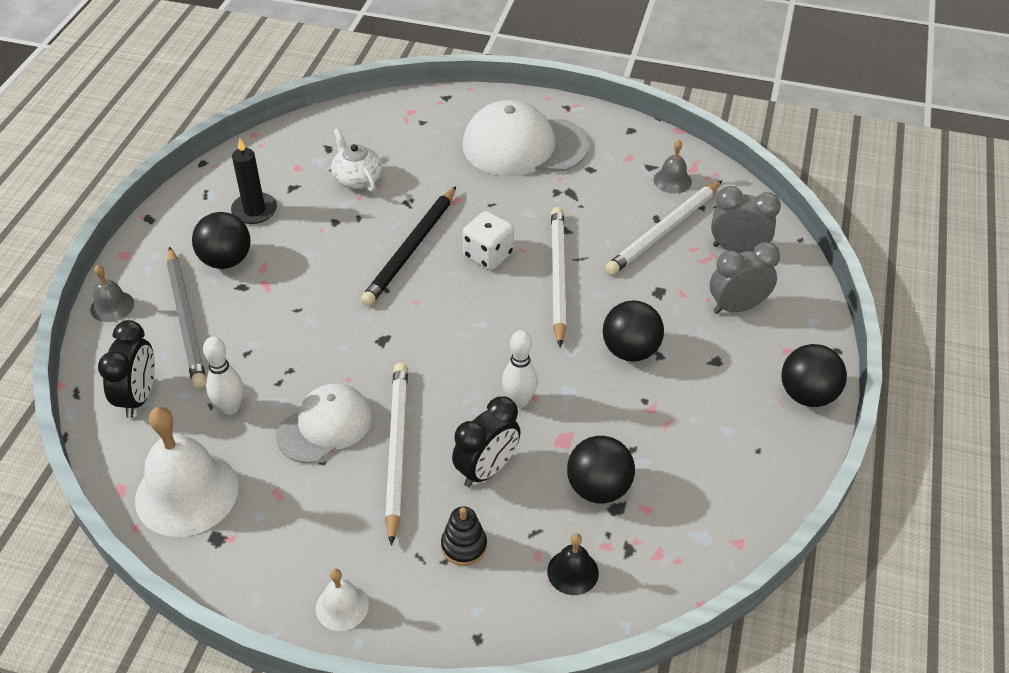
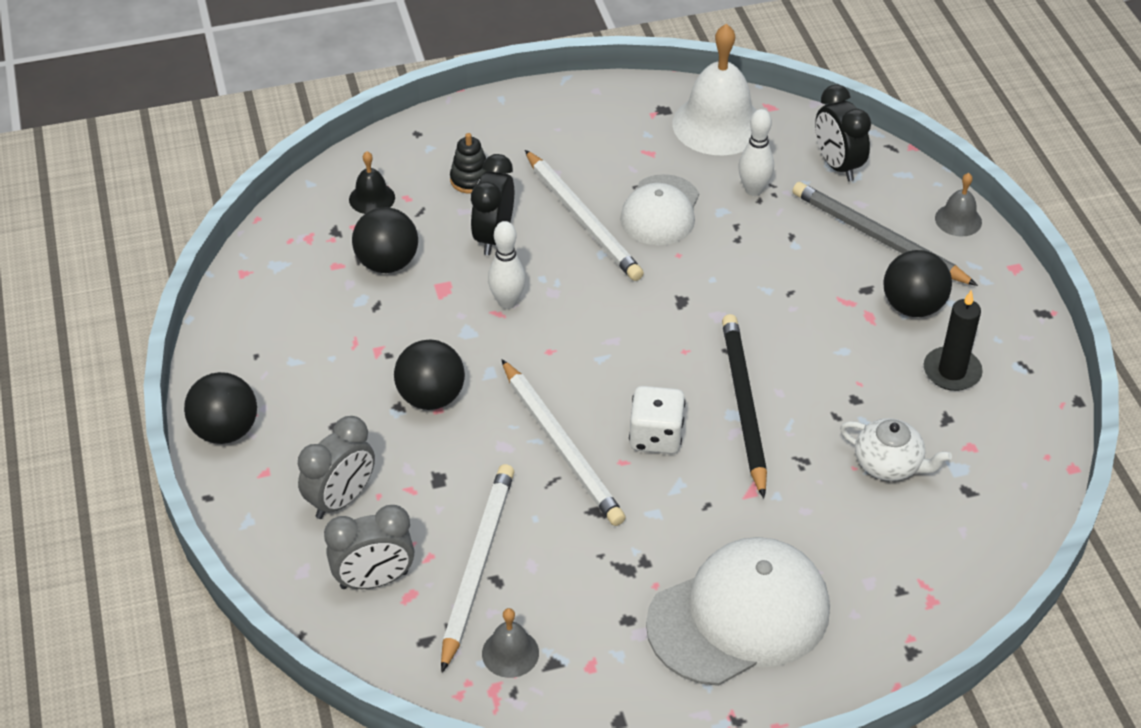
camera: 150 degrees right, 0 degrees up
white bell [316,569,369,631] -> none

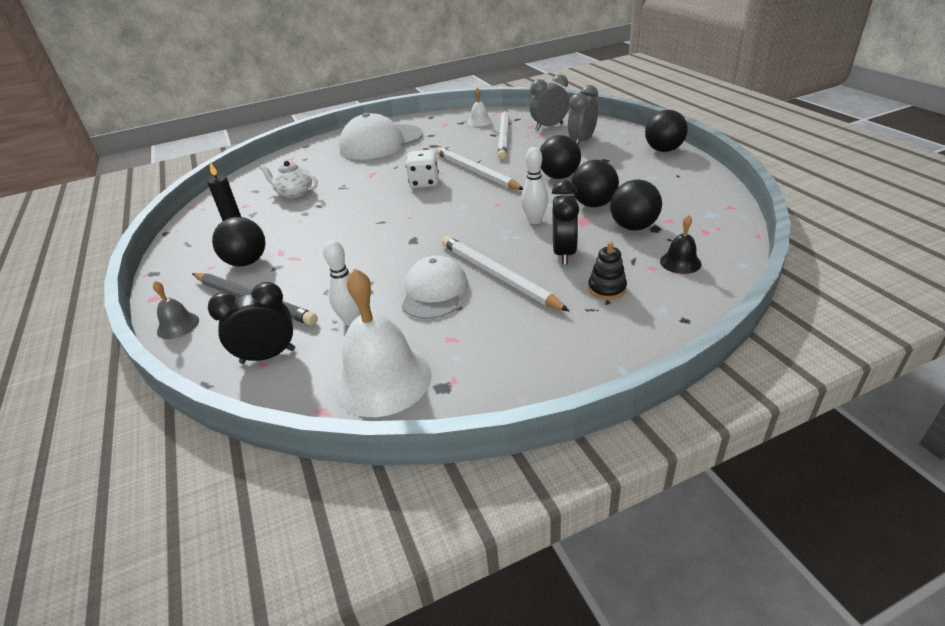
camera: 175 degrees right, 10 degrees down
grey bell [482,608,539,678] -> white bell [468,88,492,127]
black pencil [722,314,767,498] -> none
black clock [815,85,871,181] -> black clock turned 75 degrees counterclockwise [208,282,295,364]
none -> black ball [572,160,619,207]

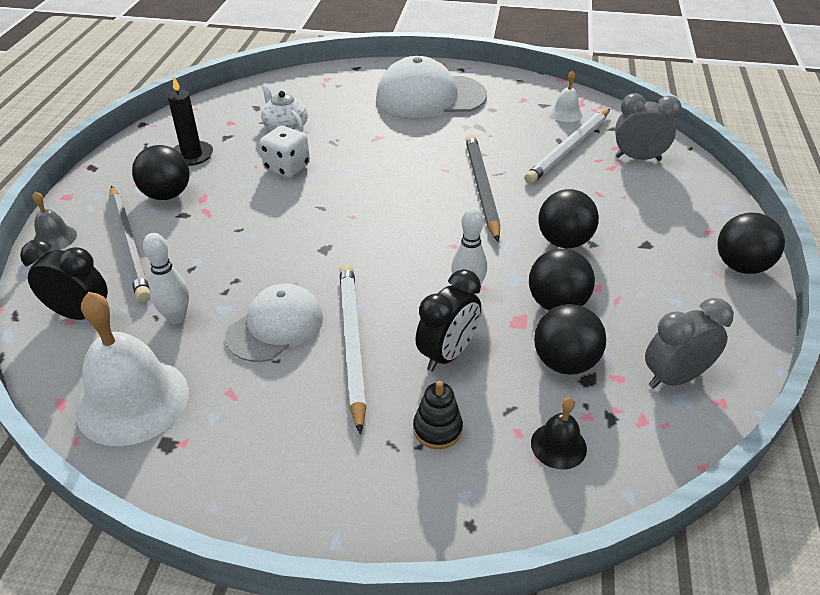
camera: 30 degrees right, 5 degrees up
white dice [405,150,439,188] -> white dice moved to [260,126,310,178]
white pencil [436,147,523,190] -> grey pencil [465,134,500,242]
grey clock [568,85,598,145] -> grey clock moved to [645,298,734,389]

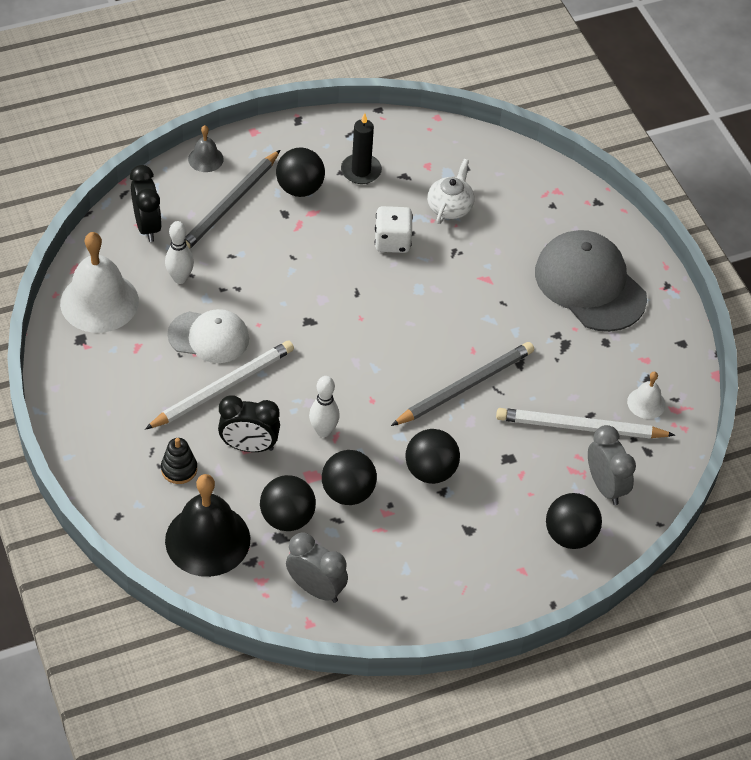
camera: 55 degrees right, 10 degrees up
white cap [376,56,487,118] -> grey cap [535,230,647,332]
black bell [531,397,587,470] -> black bell [165,474,251,577], size x2.07
black ball [718,213,785,274] -> black ball moved to [546,493,602,549]

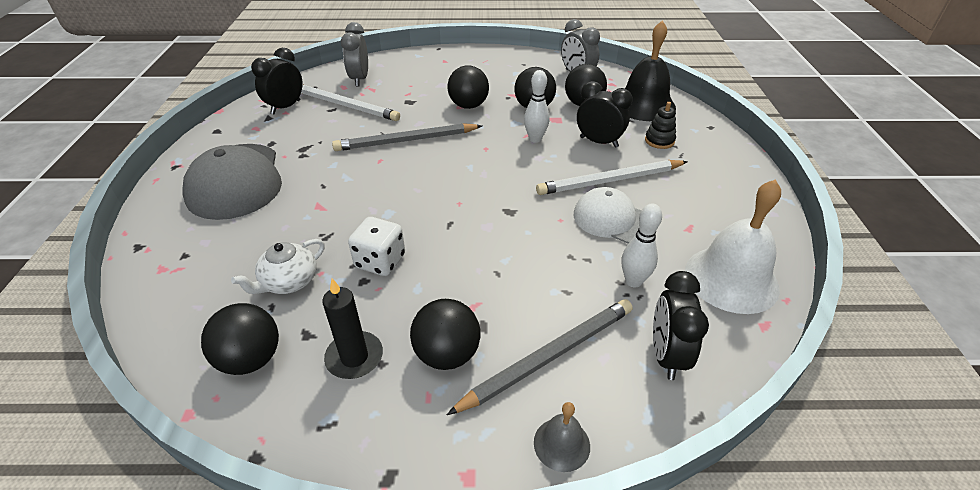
camera: 155 degrees left, 10 degrees down
black ball [546,493,602,549] -> black ball moved to [201,303,279,375]
white bell [627,372,666,419] -> black clock [251,48,302,114]

